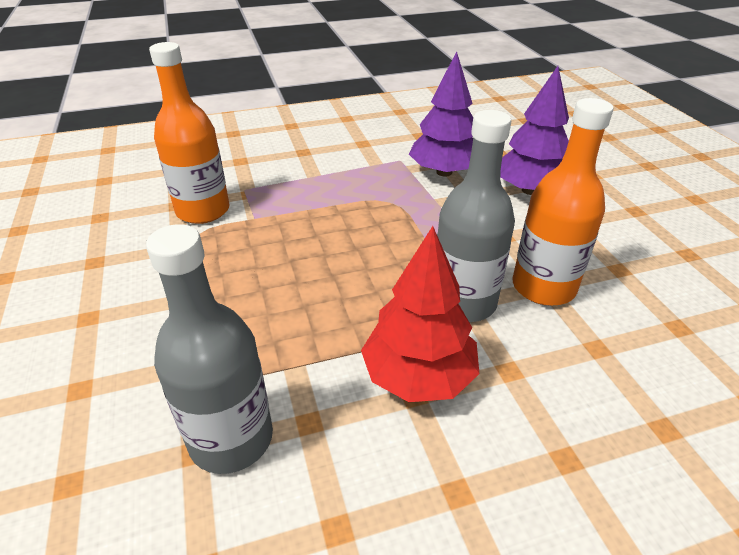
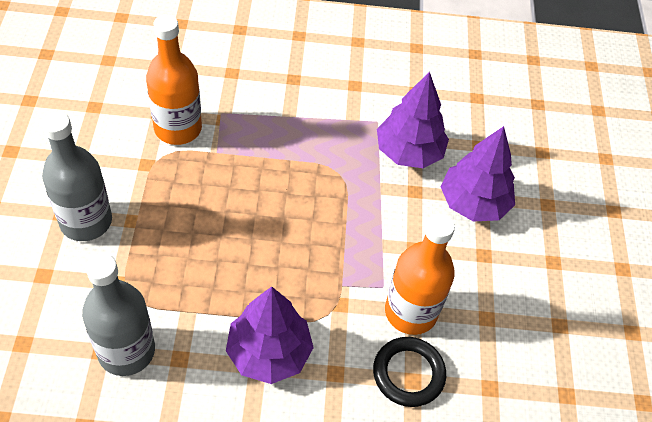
camera: 15 degrees right, 15 degrees up
red tree [361,226,479,402] -> purple tree [226,287,314,384]
grey bottle [437,110,515,322] -> grey bottle moved to [42,112,112,241]
none -> black ring [373,337,446,407]

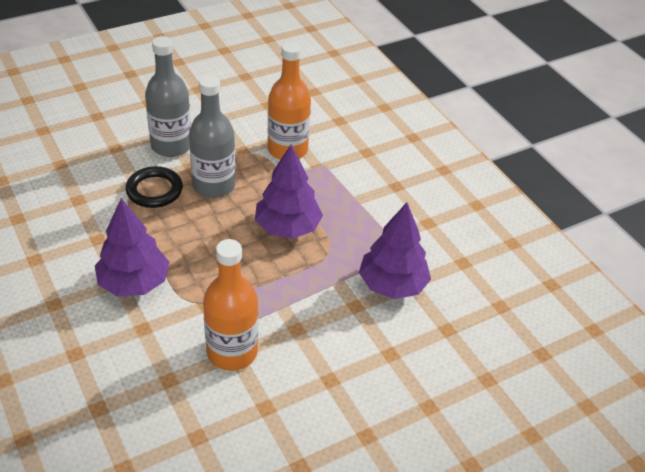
camera: 60 degrees right, 10 degrees down
grey bottle [82,253,155,376] -> grey bottle moved to [189,75,235,198]
black ring [373,337,446,407] -> black ring moved to [126,166,183,208]
purple tree [441,126,515,222] -> purple tree moved to [255,145,323,239]

